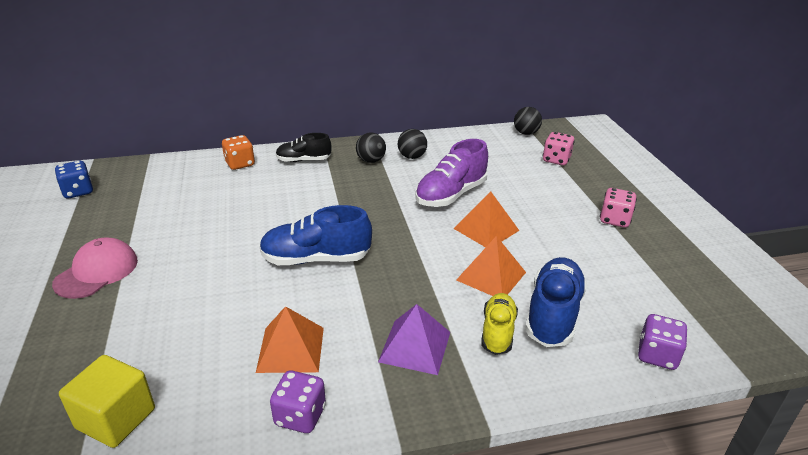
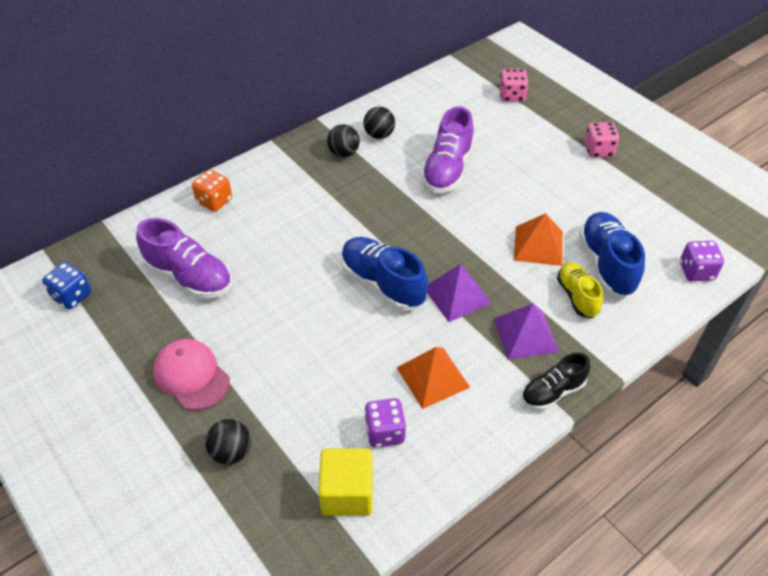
camera: 25 degrees left, 15 degrees up
pink cap [52,238,138,299] -> pink cap turned 45 degrees counterclockwise [153,339,230,411]
blue shoe [259,205,372,265] -> blue shoe turned 75 degrees clockwise [341,237,428,311]
purple dice [270,370,326,433] -> purple dice moved to [364,398,406,448]
black shoe [276,133,331,162] -> black shoe moved to [521,353,591,410]
orange pyramid [453,191,519,247] -> none
black ball [514,107,542,135] -> black ball moved to [205,419,251,465]
none -> purple shoe [136,218,232,299]
none -> purple pyramid [427,264,491,322]

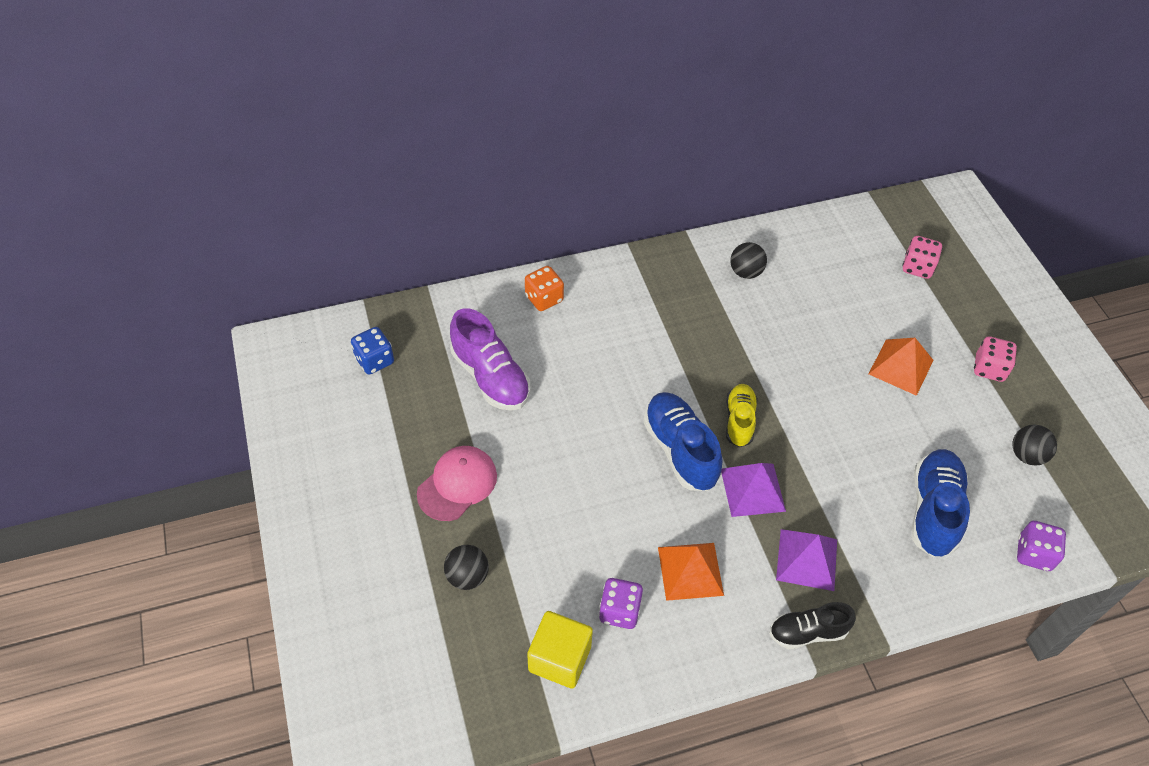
camera: 20 degrees right, 5 degrees up
pink cap [153,339,230,411] -> pink cap turned 60 degrees clockwise [417,446,497,521]
black ball [327,124,360,157] -> black ball moved to [1012,425,1057,465]
purple shoe [421,106,474,193] -> none
orange pyramid [514,213,563,266] -> orange pyramid moved to [869,338,933,396]
yellow shoe [557,262,603,318] -> yellow shoe moved to [726,384,758,447]

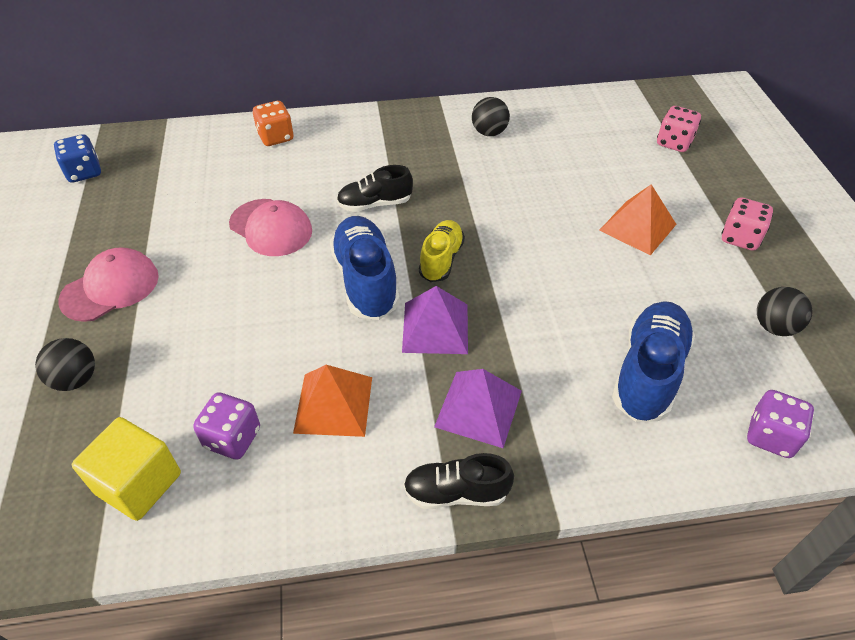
camera: 10 degrees right, 5 degrees down
purple shoe [450,308,530,411] -> none
none -> pink cap [229,199,312,256]
none -> black shoe [337,165,413,212]

